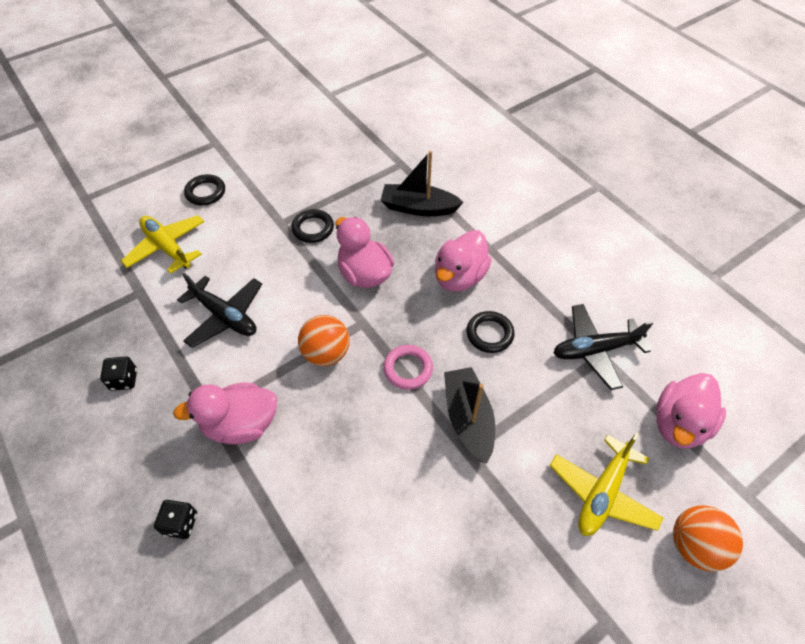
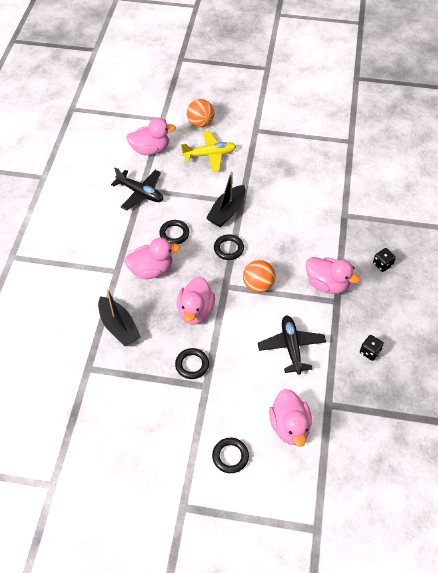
camera: 135 degrees left, 0 degrees up
yellow plane [121,215,204,274] -> pink duck [269,389,312,447]
pink ring [383,345,433,390] -> black ring [214,234,244,260]

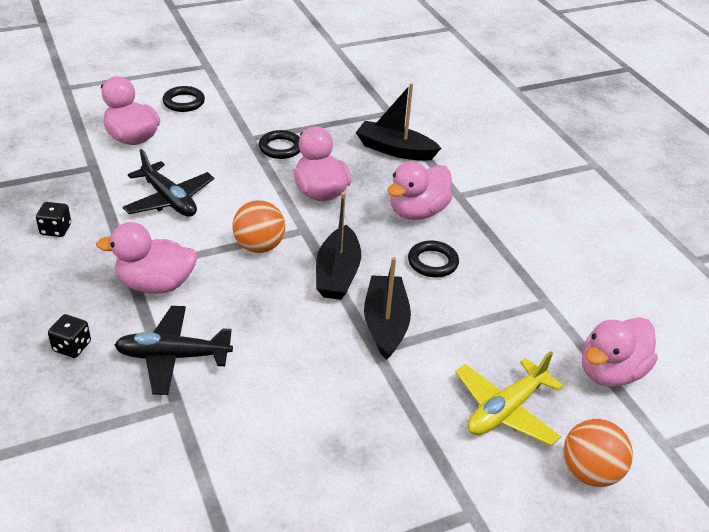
camera: 145 degrees right, 15 degrees down
black plane [111,167,163,211] -> black plane moved to [114,306,233,395]
black ring [214,234,244,260] -> black boat [316,192,361,300]

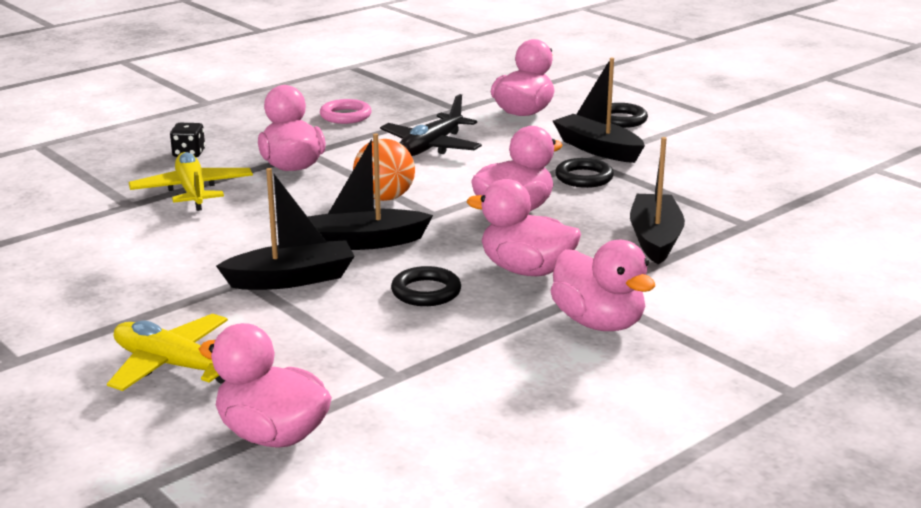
camera: 75 degrees right, 15 degrees down
black dice [36,202,71,237] -> pink ring [320,99,372,124]
black plane [114,306,233,395] -> yellow plane [129,152,253,211]
orange ball [564,419,633,487] -> none
none -> pink duck [551,240,655,331]
none -> black boat [553,58,645,163]

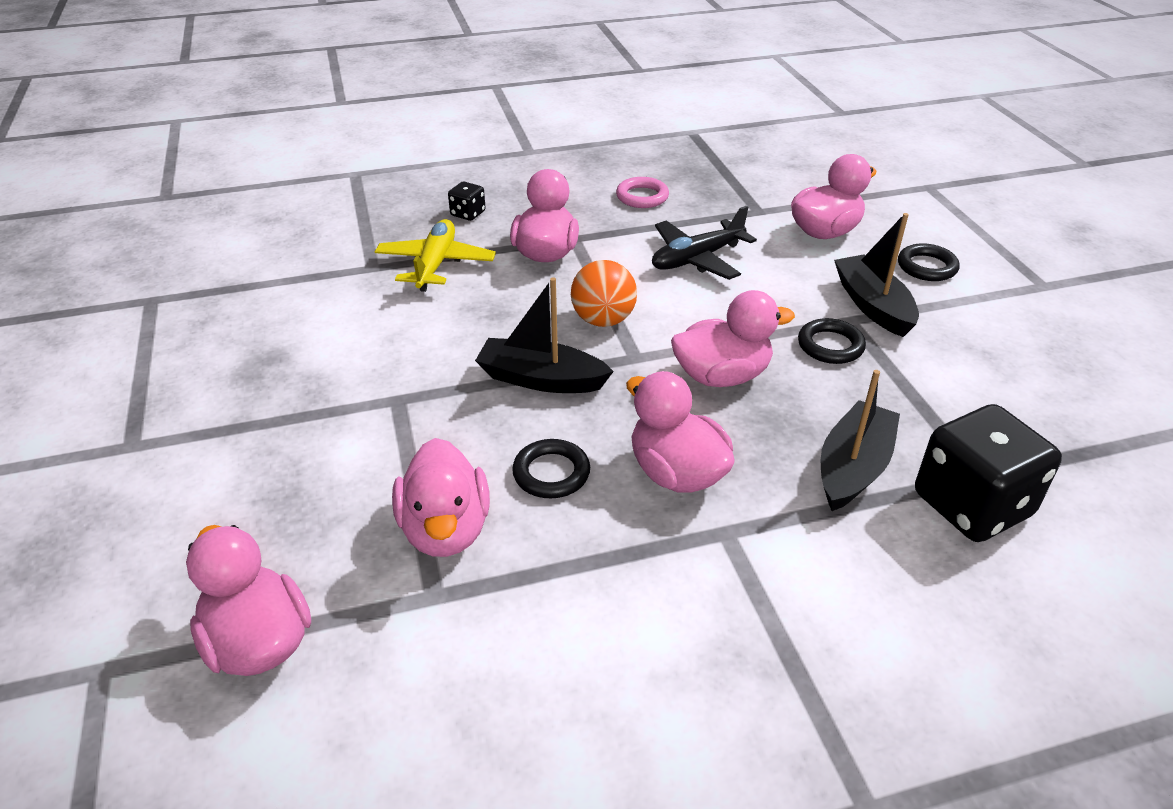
camera: 25 degrees right, 15 degrees up
yellow plane [107,314,228,391] -> none
black boat [216,168,355,290] -> none
pink duck [551,240,655,331] -> pink duck moved to [392,438,490,557]
none -> black dice [915,404,1062,542]

